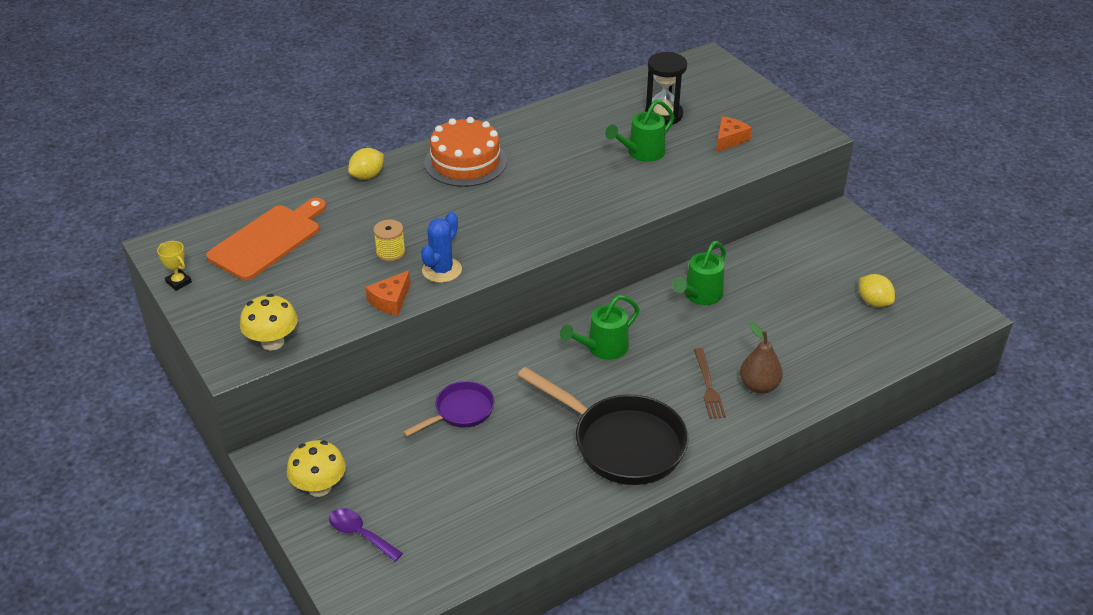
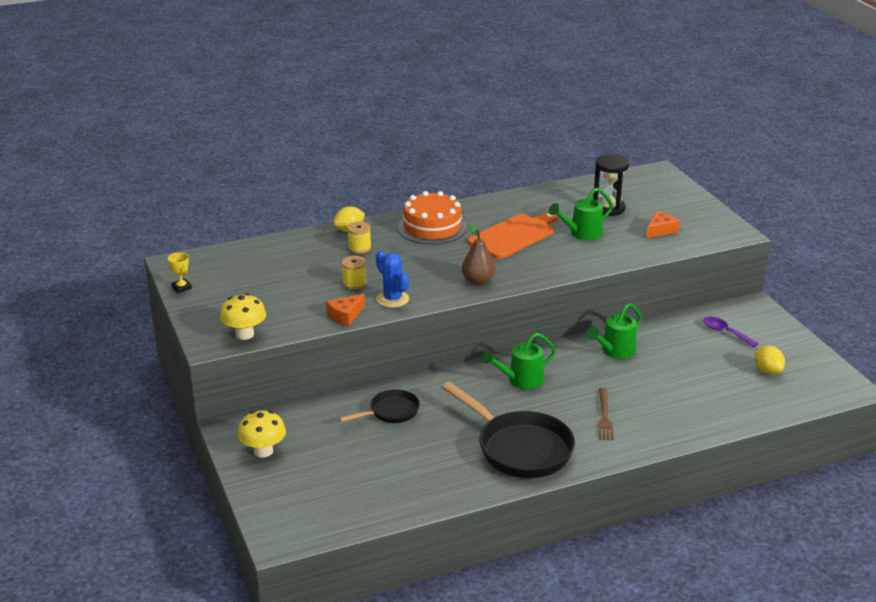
camera: 10 degrees right, 10 degrees down
orange cutting board [206,198,326,280] -> orange cutting board moved to [467,212,558,259]
purple spoon [329,508,403,562] -> purple spoon moved to [703,316,759,347]
purple pan [403,381,494,437] -> black pan [339,389,420,423]
blue cactus [421,212,462,283] -> blue cactus turned 75 degrees counterclockwise [376,250,409,308]
brown pear [740,322,783,393] -> brown pear moved to [462,223,496,285]
none -> yellow spool [347,222,371,254]

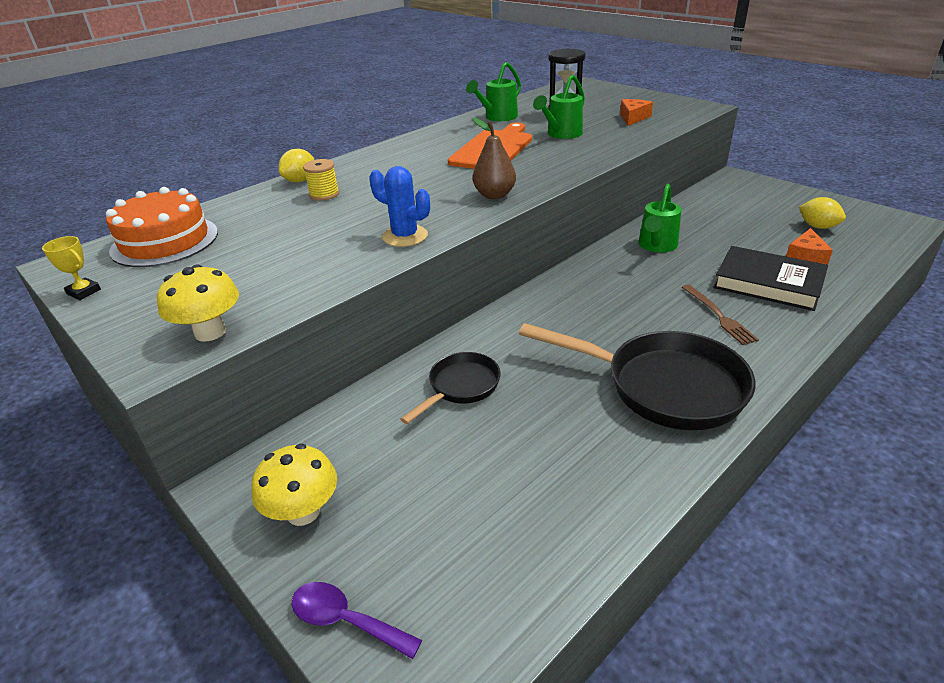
camera: 20 degrees left, 5 degrees up
orange cheese [326,294,365,326] -> orange cheese moved to [786,228,833,265]
yellow spool [341,256,367,290] -> none
orange cake [398,191,467,245] -> orange cake moved to [106,187,218,267]
green watering can [482,333,556,389] -> green watering can moved to [466,62,521,121]
purple spoon [703,316,759,347] -> purple spoon moved to [292,582,422,659]
none -> black book [713,246,828,311]

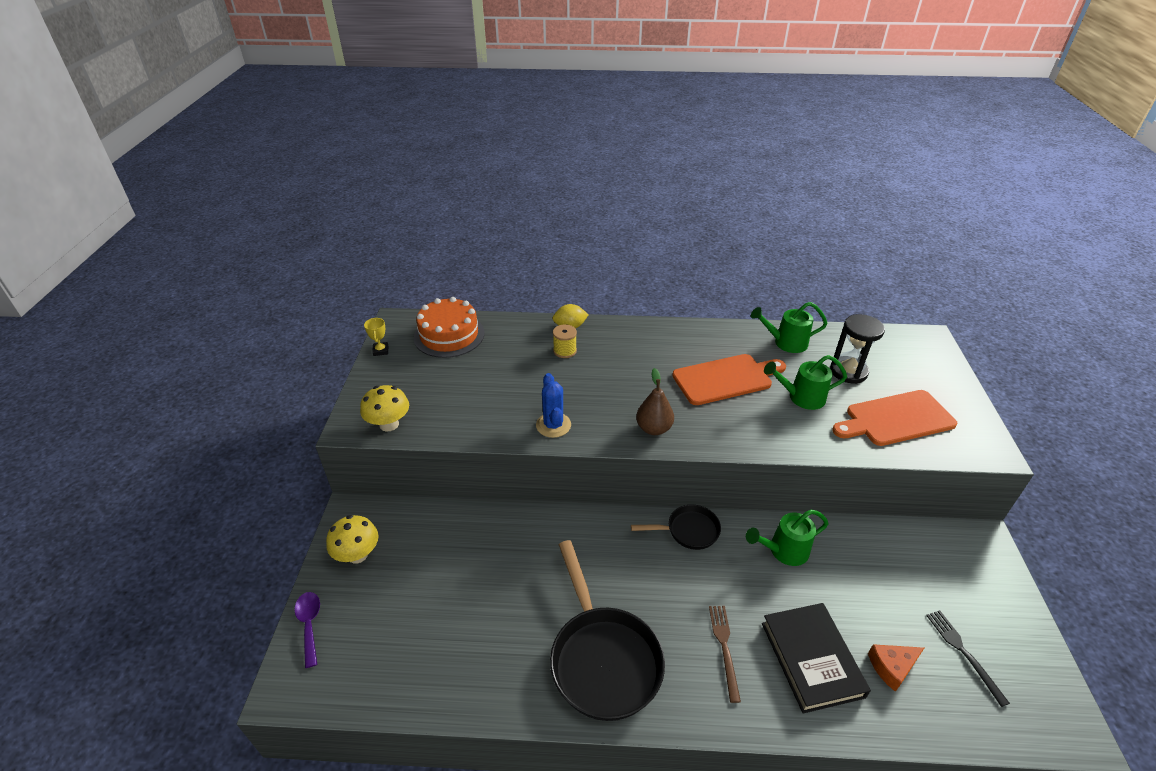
camera: 45 degrees right, 5 degrees up
black pan [401,352,501,424] -> black pan moved to [631,505,721,550]
orange cheese [620,99,653,126] -> orange cutting board [832,390,957,446]
brown fork [682,285,759,345] -> brown fork turned 150 degrees clockwise [709,606,741,703]
yellow lemon [799,197,846,229] -> black fork [926,610,1010,707]

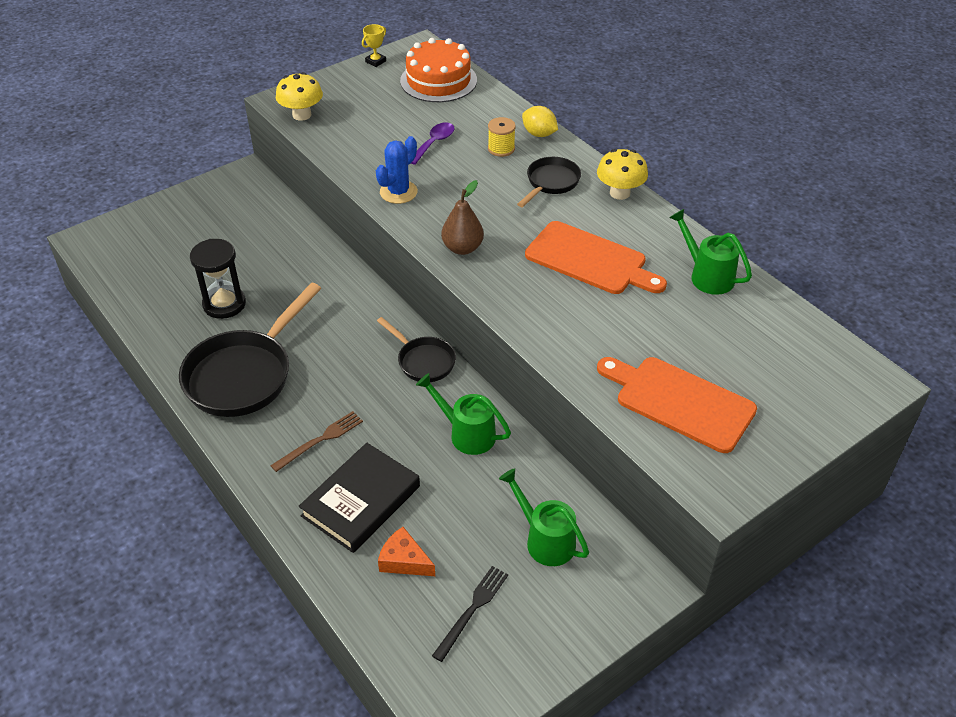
camera: 50 degrees right, 5 degrees up
purple spoon [294,592,320,668] -> purple spoon moved to [411,122,454,165]
yellow mushroom [326,515,379,563] -> yellow mushroom moved to [597,149,648,200]
green watering can [764,355,847,410] -> green watering can moved to [499,468,589,566]
black hourglass [830,314,885,384] -> black hourglass moved to [190,239,246,319]
none -> black pan [517,157,581,207]

